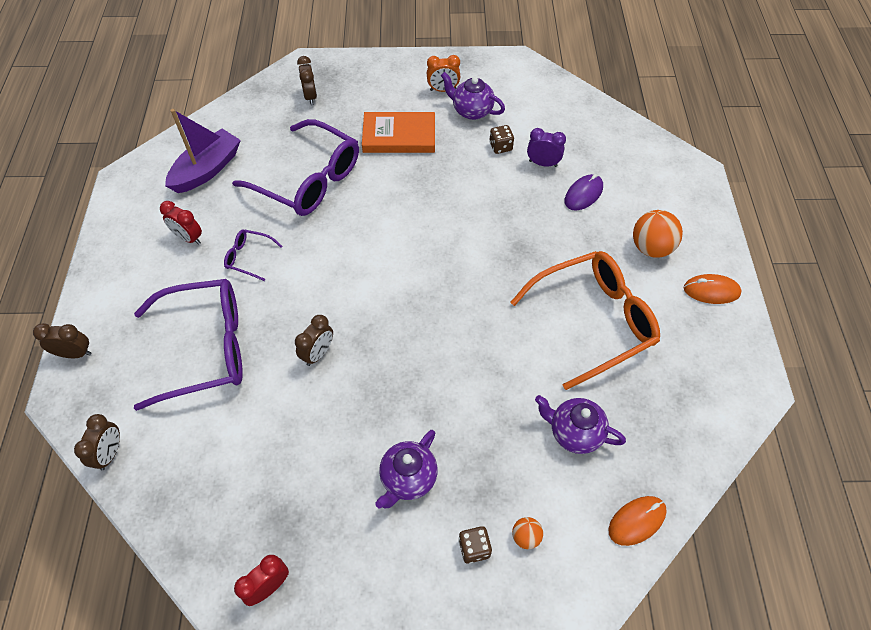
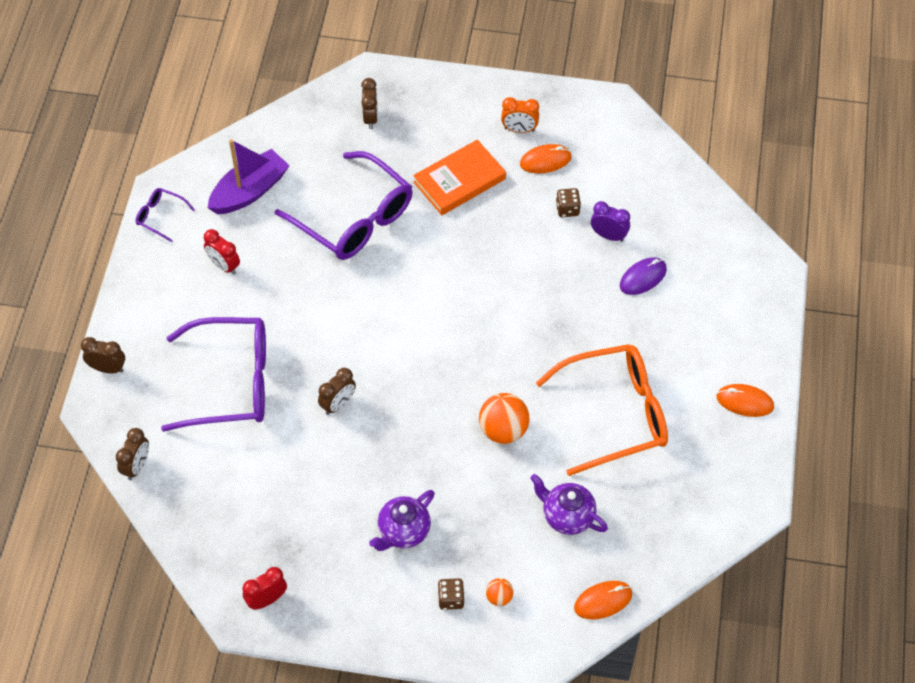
camera: 10 degrees right, 0 degrees up
purple glasses [224,229,282,281] -> purple glasses moved to [136,188,195,242]
orange book [362,112,435,153] -> orange book turned 45 degrees counterclockwise [413,140,506,215]
purple teapot [441,72,505,120] -> orange mouse [520,144,572,173]
orange ball [633,210,683,258] -> orange ball moved to [479,393,529,444]

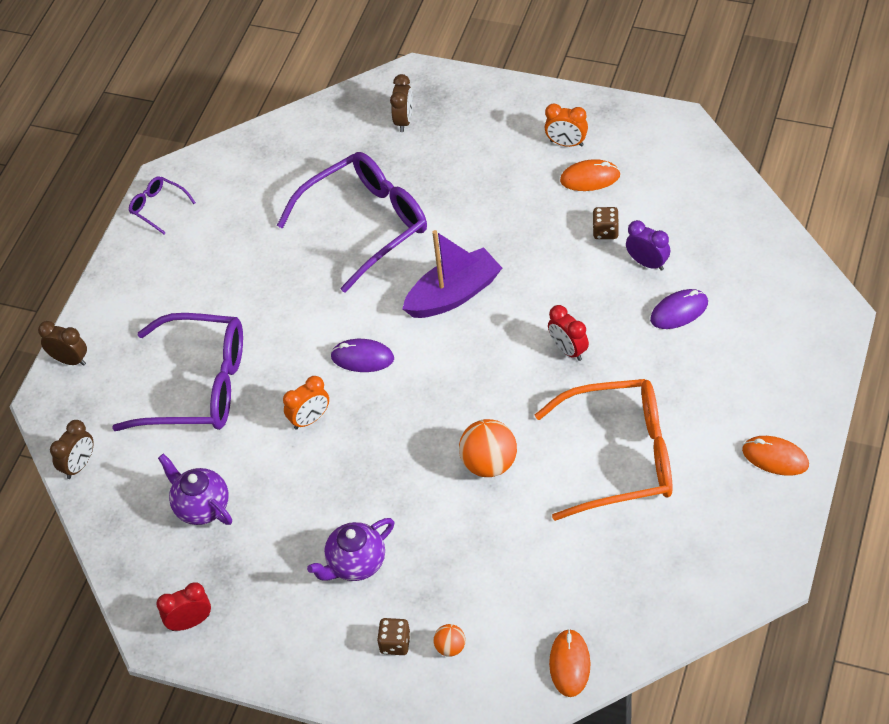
camera: 15 degrees right, 5 degrees down
red clock [204,229,240,275] -> red clock moved to [548,305,589,361]
purple boat [208,139,290,214] -> purple boat moved to [402,230,502,318]
purple glasses [275,151,412,260] -> purple glasses turned 90 degrees counterclockwise [277,152,427,293]
brown clock [318,368,356,415] -> orange clock [283,376,329,430]
orange book [413,140,506,215] -> none
purple teapot [530,474,608,535] -> purple teapot moved to [158,454,232,525]
orange mouse [574,581,632,619] -> orange mouse turned 75 degrees counterclockwise [549,629,591,697]
none -> purple mouse [330,339,394,372]

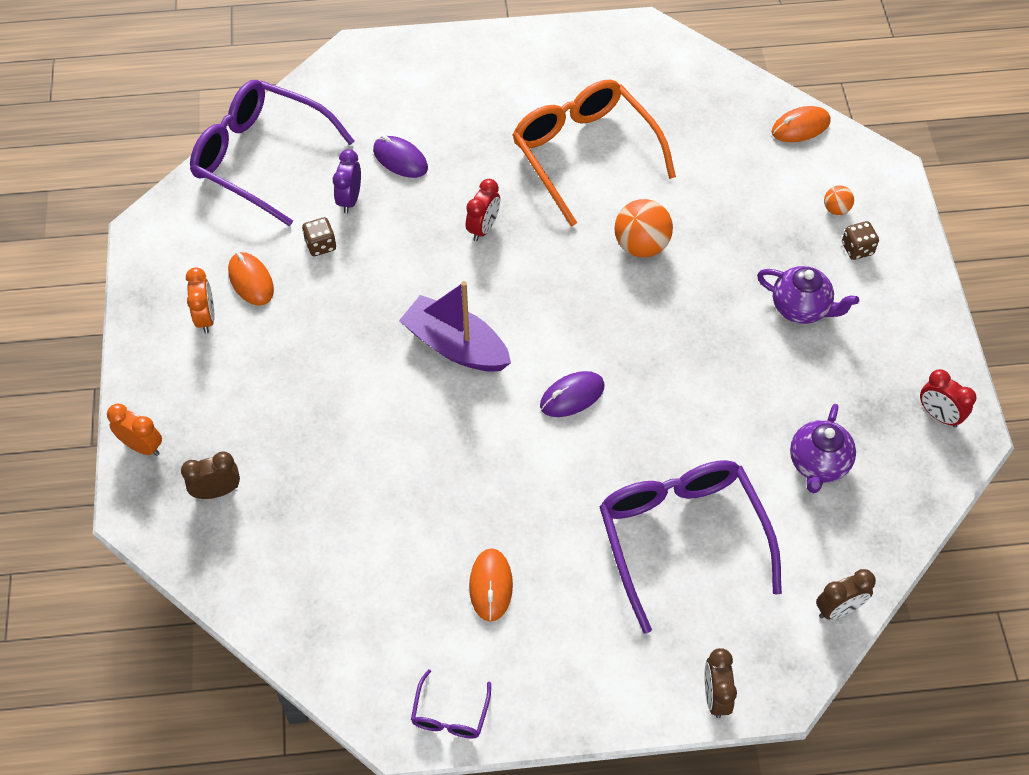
camera: 120 degrees left, 5 degrees up
brown clock [50,420,94,479] -> brown clock turned 150 degrees clockwise [816,569,876,619]
purple glasses [277,152,427,293] -> purple glasses moved to [190,80,355,226]
orange clock [283,376,329,430] -> orange clock moved to [107,404,162,456]
purple mouse [330,339,394,372] -> purple mouse turned 75 degrees clockwise [540,371,605,417]
orange mouse [742,436,809,476] -> orange mouse moved to [469,548,513,622]

